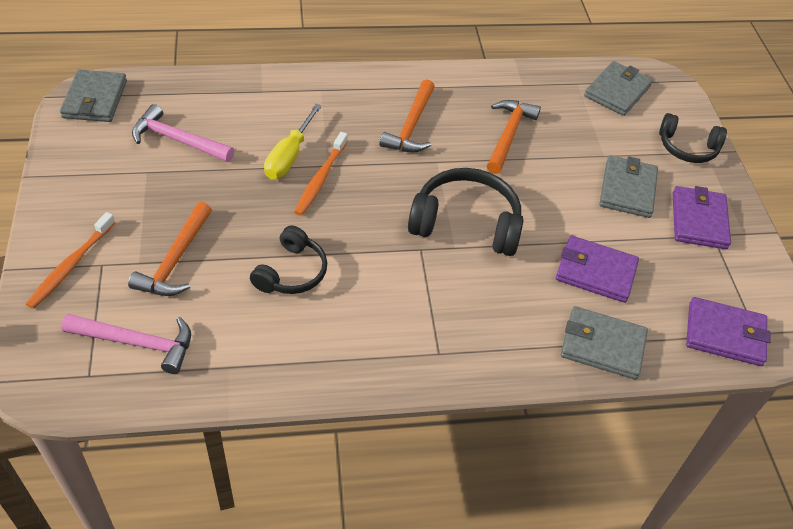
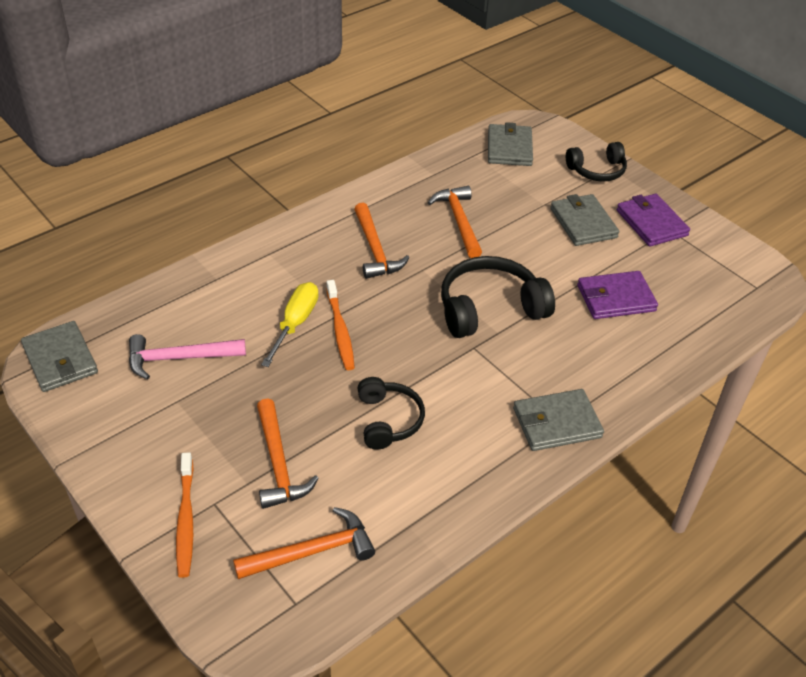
camera: 30 degrees left, 5 degrees down
pink hammer [61,314,191,374] -> orange hammer [233,507,375,579]
yellow screwdriver [264,104,322,179] -> yellow screwdriver turned 150 degrees counterclockwise [261,282,319,367]
grey wallet [561,306,648,380] -> grey wallet moved to [513,389,604,451]
purple wallet [686,297,770,366] -> none

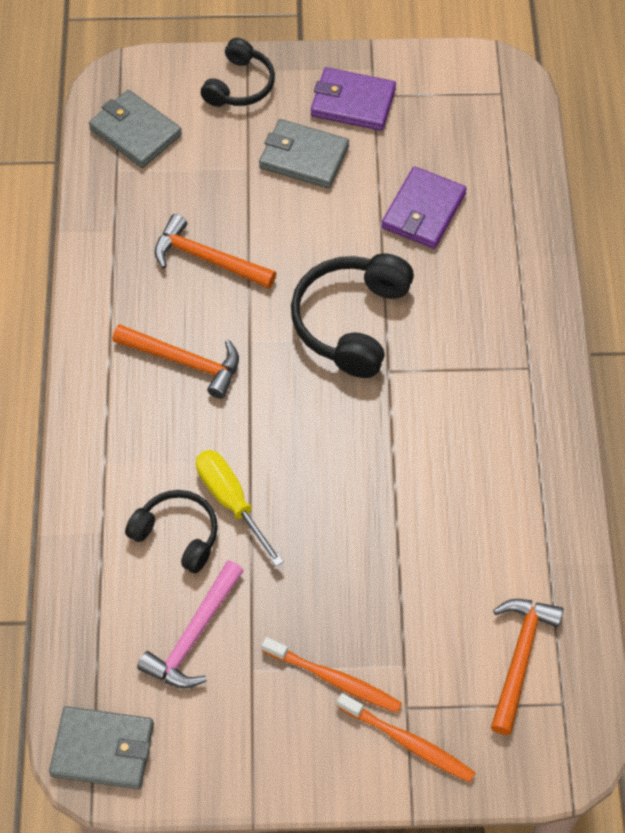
camera: 50 degrees left, 15 degrees up
orange hammer [257,399,319,509] -> none
orange toothbrush [326,280,355,370] -> orange toothbrush moved to [262,637,402,713]
black headphones [357,377,425,450] -> black headphones moved to [125,490,218,573]
grey wallet [513,389,604,451] -> none

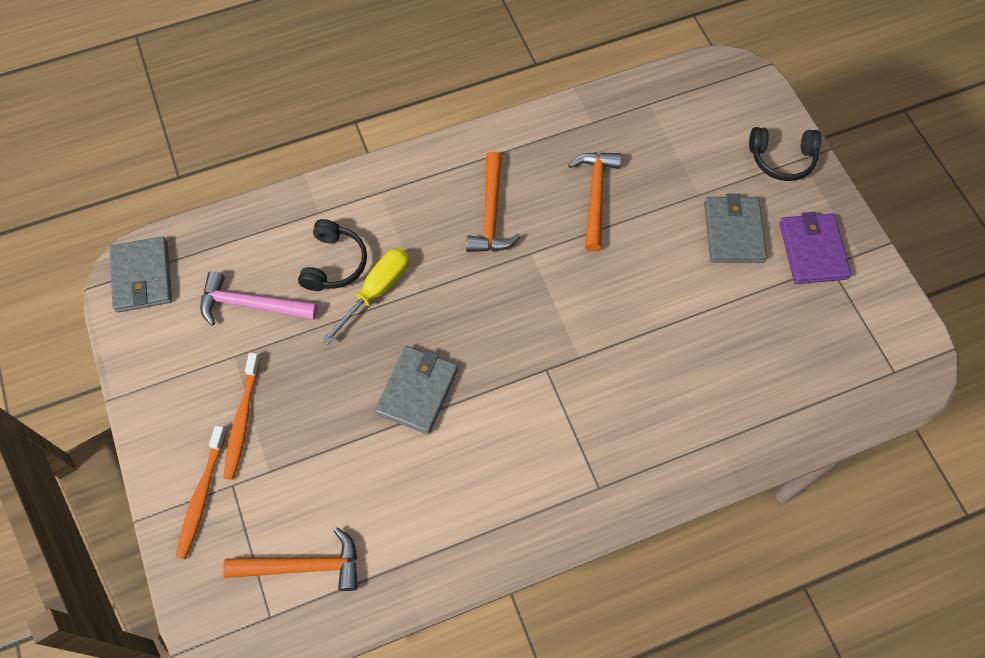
camera: 70 degrees right, 5 degrees up
grey wallet [89,90,182,168] -> grey wallet moved to [375,346,458,434]
black headphones [291,253,414,378] -> none
purple wallet [381,166,467,249] -> none

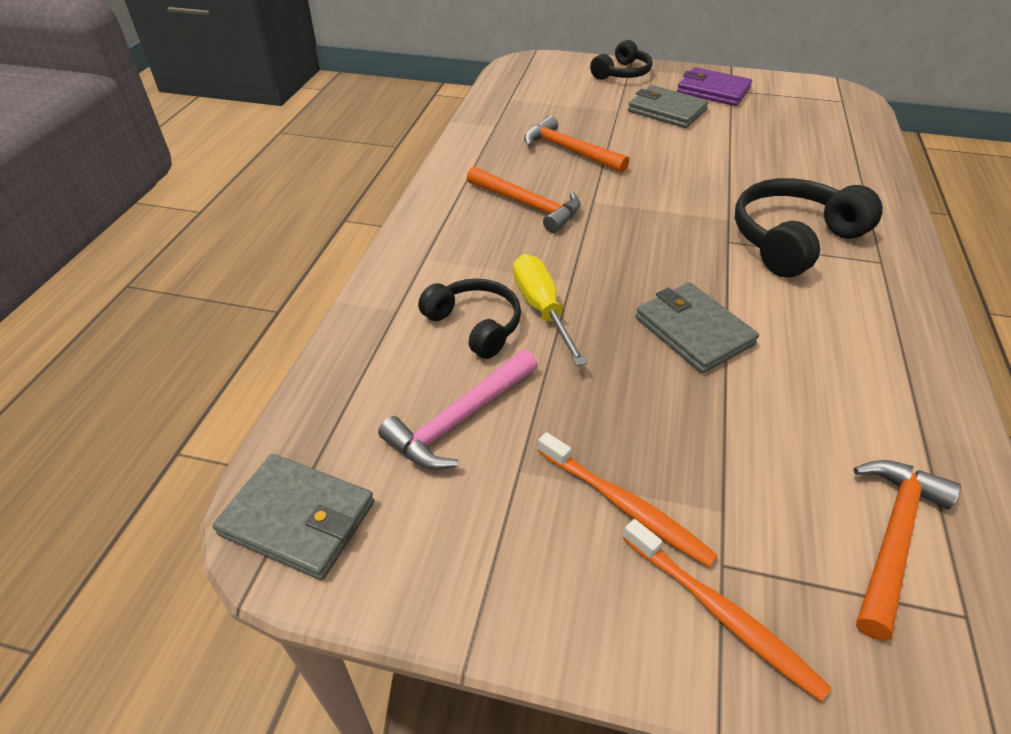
camera: 55 degrees left, 20 degrees down
none -> black headphones [735,178,883,278]

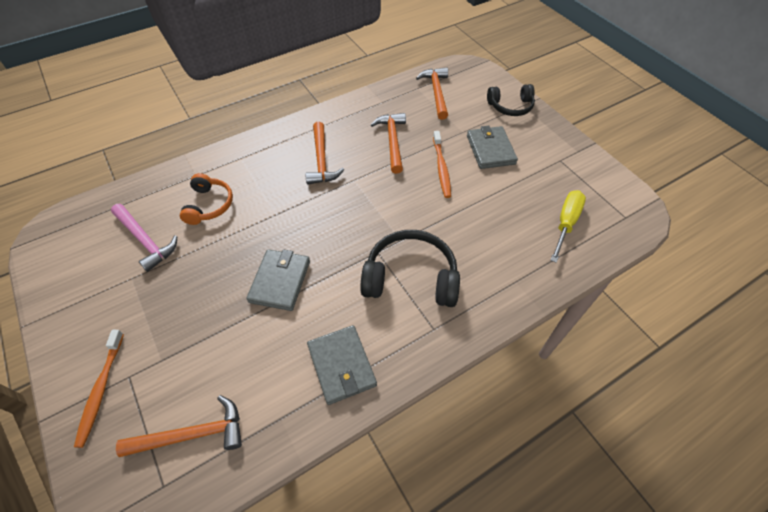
camera: 45 degrees right, 10 degrees up
grey wallet [213,454,374,580] -> grey wallet moved to [307,325,377,405]
pink hammer [378,349,538,470] -> pink hammer turned 135 degrees counterclockwise [111,204,177,272]
black headphones [418,279,521,359] -> orange headphones [180,173,233,225]
yellow screwdriver [513,254,587,366] -> yellow screwdriver moved to [550,190,586,263]
orange toothbrush [538,432,718,567] -> orange toothbrush moved to [433,131,451,198]
purple wallet [677,67,752,106] -> none
none -> orange hammer [416,68,448,120]

